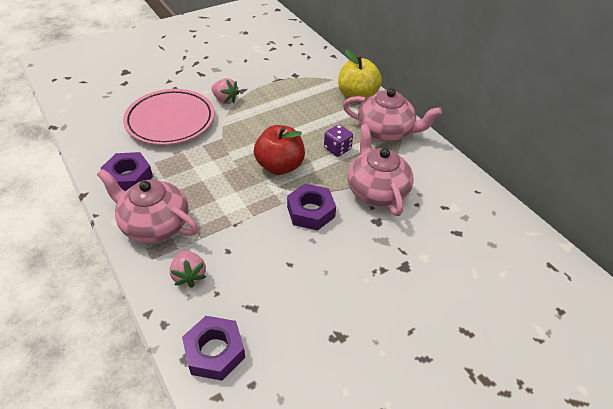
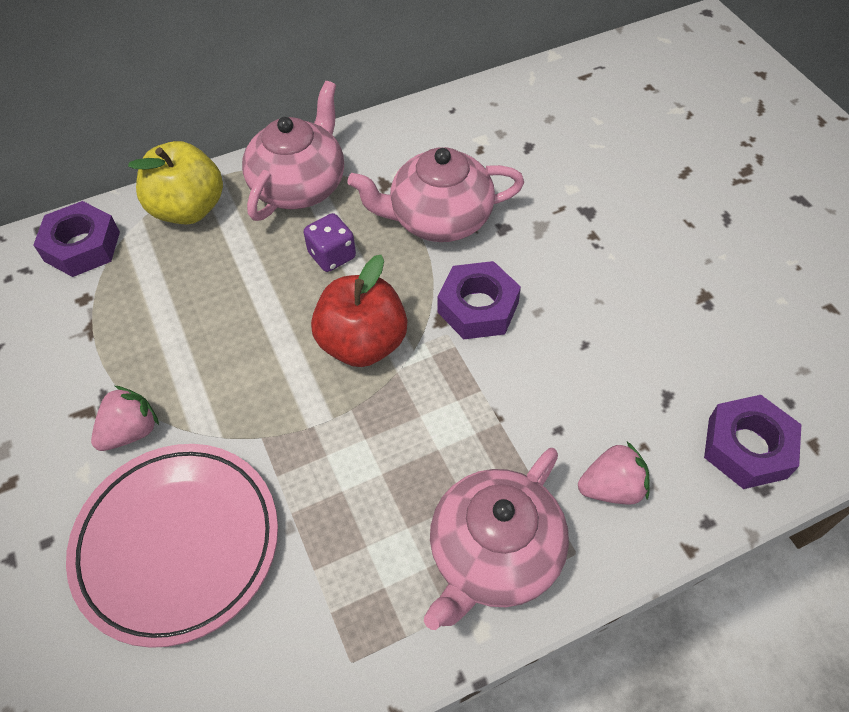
camera: 80 degrees left, 10 degrees up
purple nut [101,152,153,191] -> purple nut moved to [33,201,120,277]

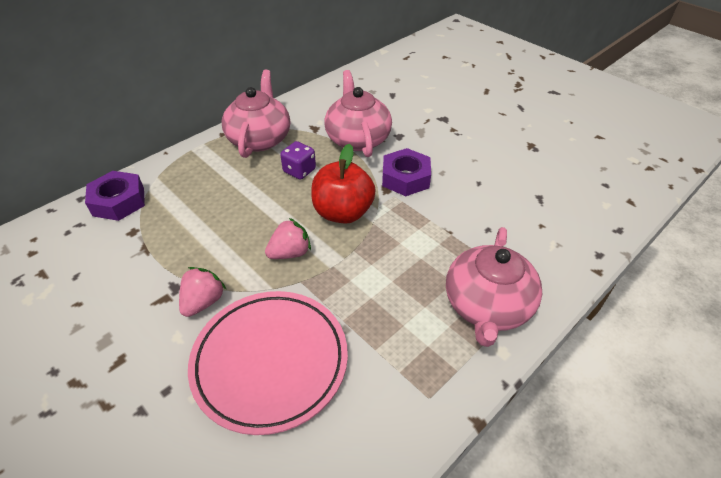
camera: 20 degrees left, 10 degrees down
yellow apple [128,141,223,224] -> none
pink teapot [347,147,524,242] -> pink teapot turned 105 degrees clockwise [324,70,392,157]
pink strawberry [578,442,650,505] -> pink strawberry moved to [265,218,311,259]
purple nut [704,395,801,489] -> none

